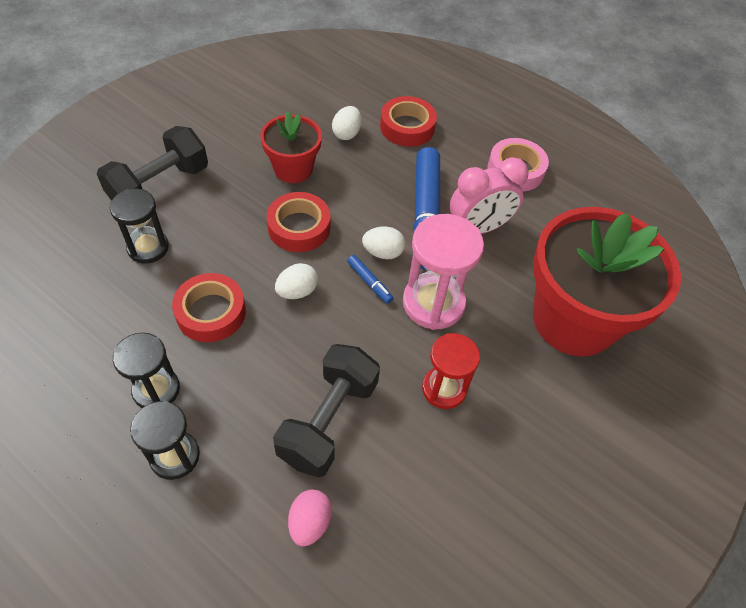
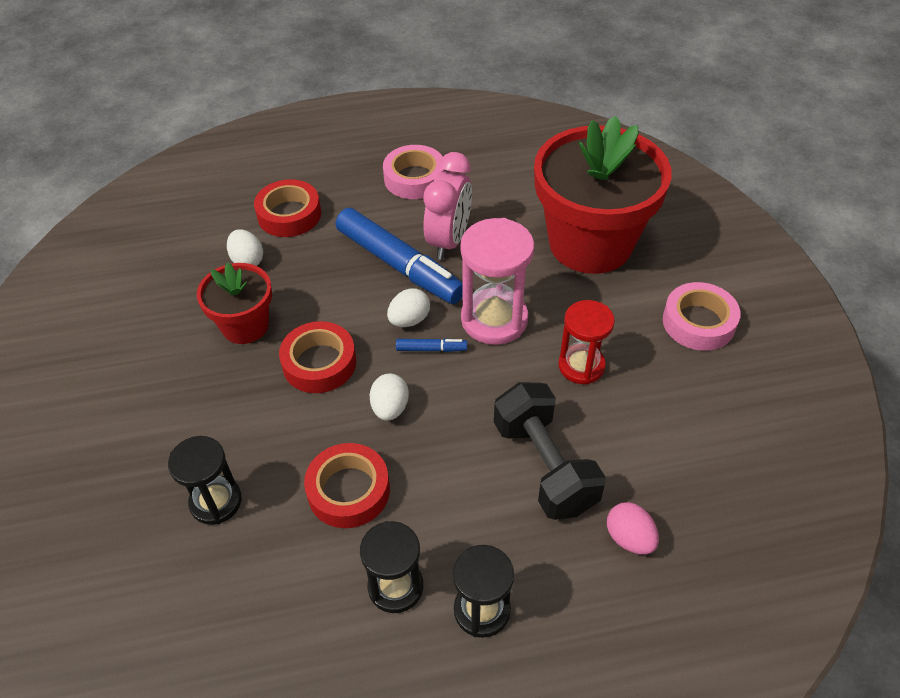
camera: 45 degrees left, 5 degrees down
black dumbbell [97,126,208,201] -> none
none -> pink tape [663,282,740,351]

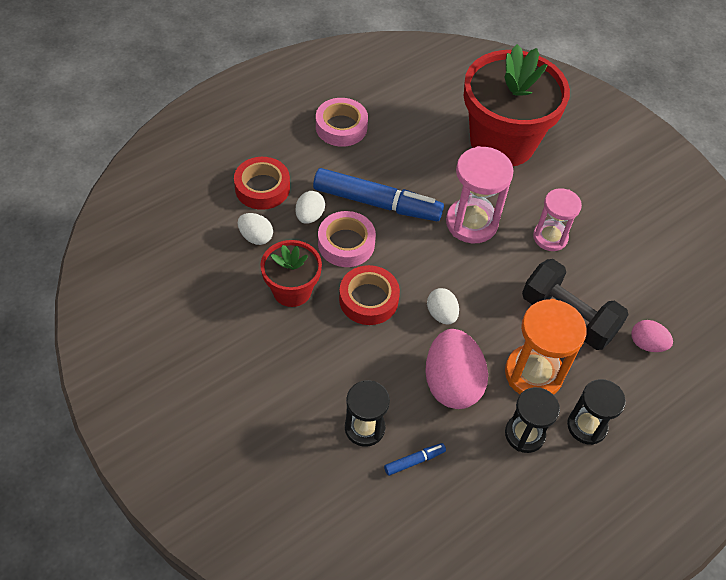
camera: 30 degrees left, 5 degrees up
red tape [304,443,390,528] -> pink egg [425,329,488,409]
white egg [387,288,430,327] -> white egg moved to [296,191,325,224]
blue marker [396,338,467,352] -> blue marker moved to [384,443,446,476]
pink clock [423,152,472,260] -> none
red hourglass [558,300,615,385] -> pink hourglass [533,188,582,251]
pink tape [663,282,740,351] -> pink tape moved to [318,211,376,267]
none -> orange hourglass [505,299,587,395]

